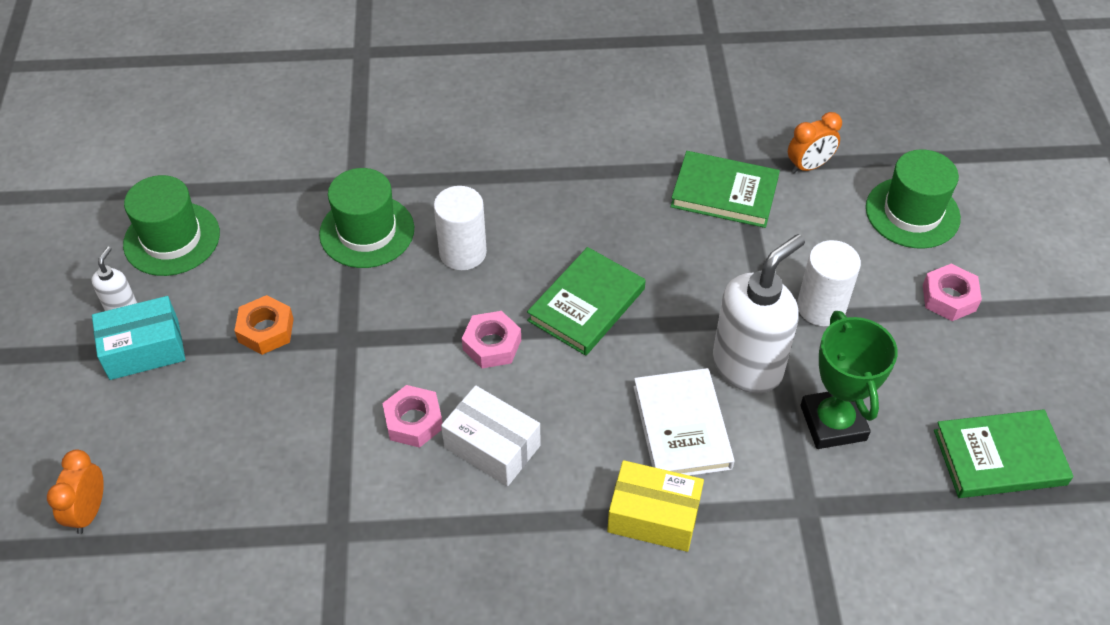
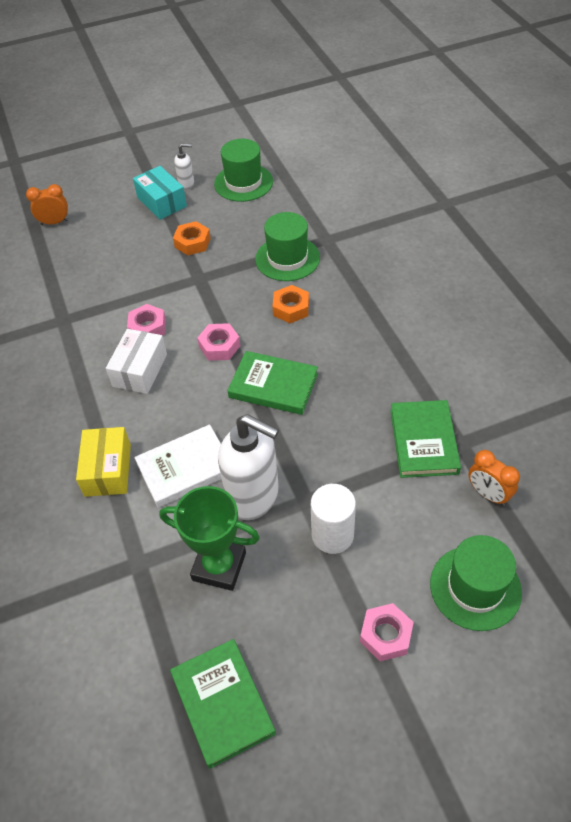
camera: 75 degrees right, 0 degrees up
white cylinder [434,186,487,270] -> orange nut [272,285,309,323]
green trophy [801,311,898,449] -> green trophy turned 45 degrees clockwise [160,486,260,591]

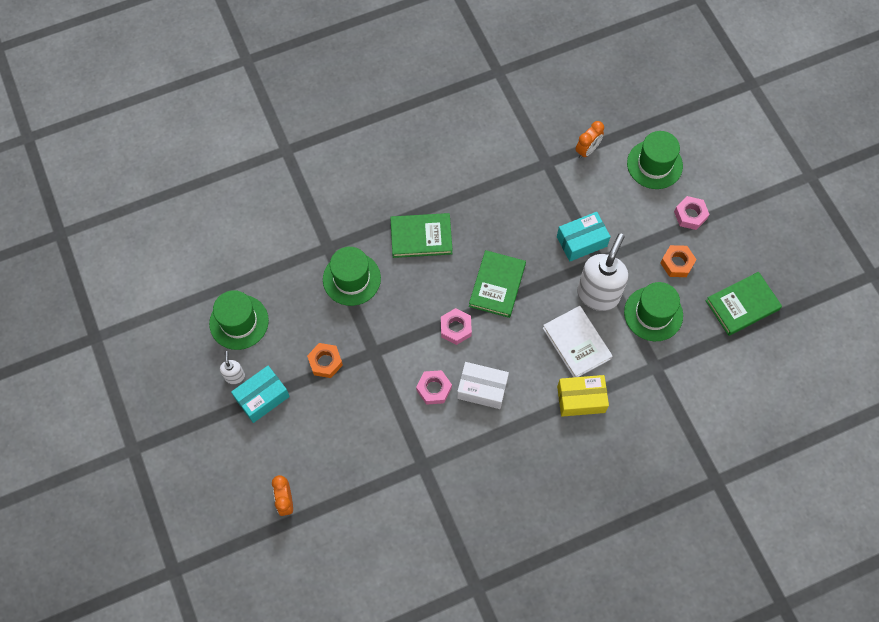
camera: 95 degrees left, 15 degrees up
green trophy [160,486,260,591] -> green hat [624,282,683,341]
orange nut [272,285,309,323] -> orange nut moved to [660,245,697,277]
white cylinder [311,484,356,554] -> none
green book [390,400,461,478] -> green book moved to [390,213,453,258]
none -> turquoise box [557,212,611,262]

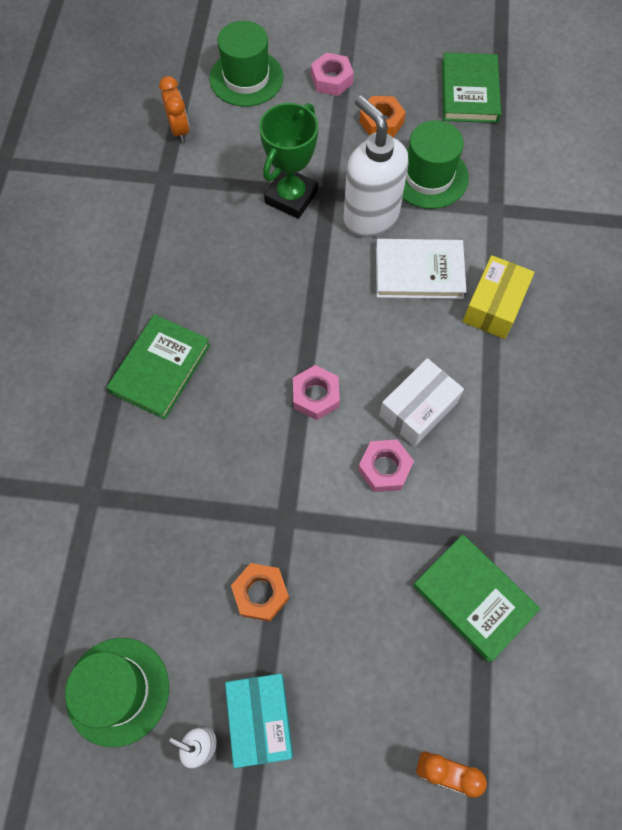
camera: 60 degrees left, 0 degrees up
green hat [323,247,381,306] -> none
green book [469,250,526,318] -> green book moved to [413,534,540,662]
turquoise box [557,212,611,262] -> green trophy [259,103,318,219]

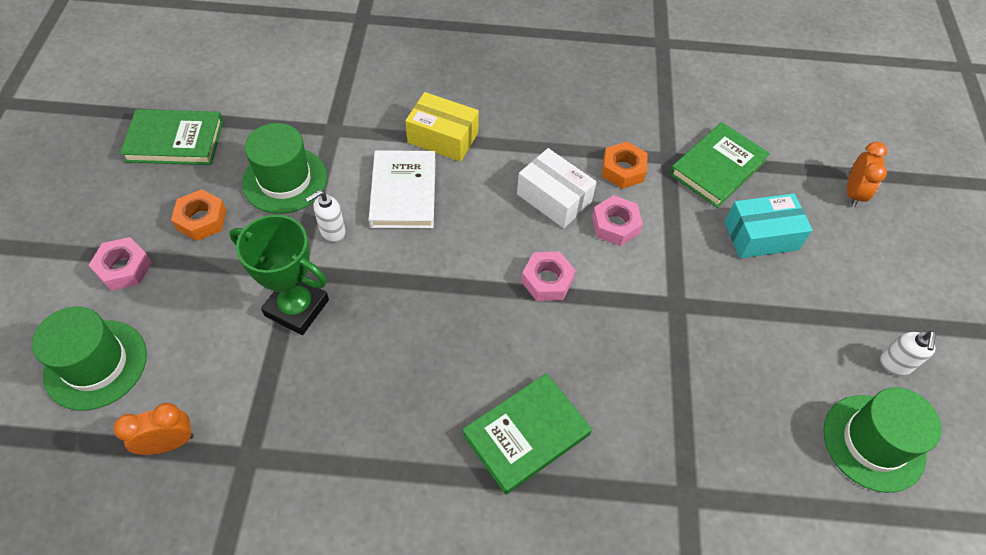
camera: 95 degrees left, 10 degrees down
green book [107,314,210,419] -> green book turned 60 degrees counterclockwise [462,373,592,495]
turquoise box [225,674,293,768] -> turquoise box moved to [724,193,813,258]
orange nut [231,563,289,621] -> orange nut moved to [602,142,648,189]
white soap dispenser [343,95,409,238] -> white soap dispenser [306,190,346,242], size x0.46

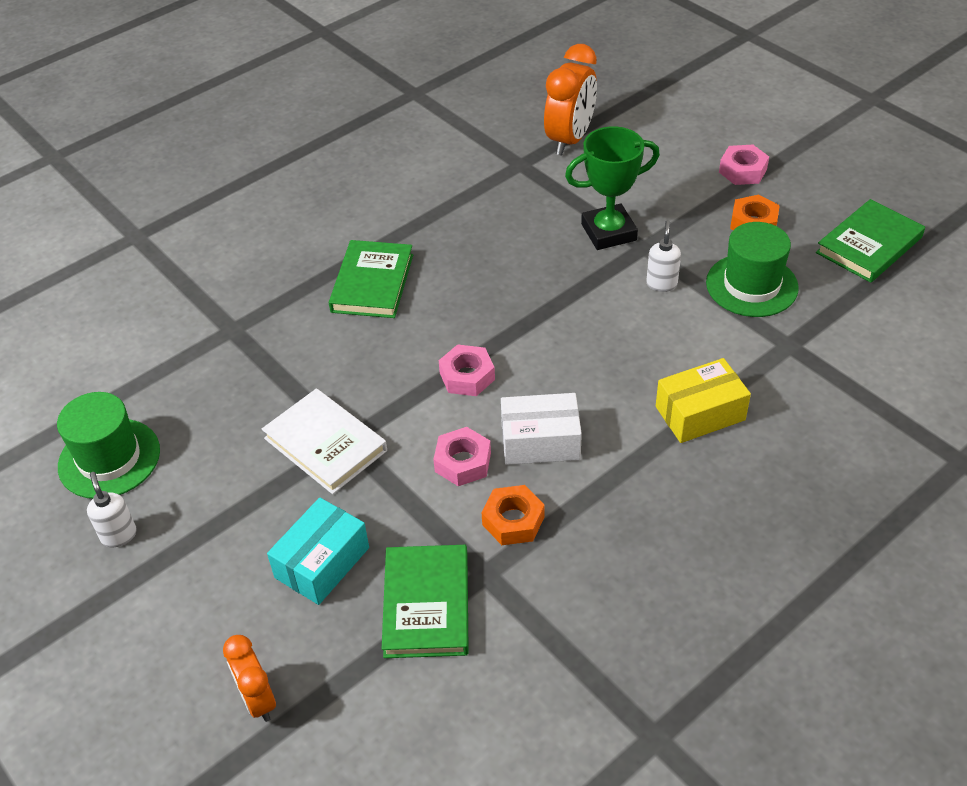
camera: 140 degrees right, 10 degrees down
green hat [32,307,147,410] -> none
orange clock [114,403,193,455] -> orange clock [544,44,597,156], size x1.67
white book [369,150,436,228] -> white book moved to [262,388,387,494]

